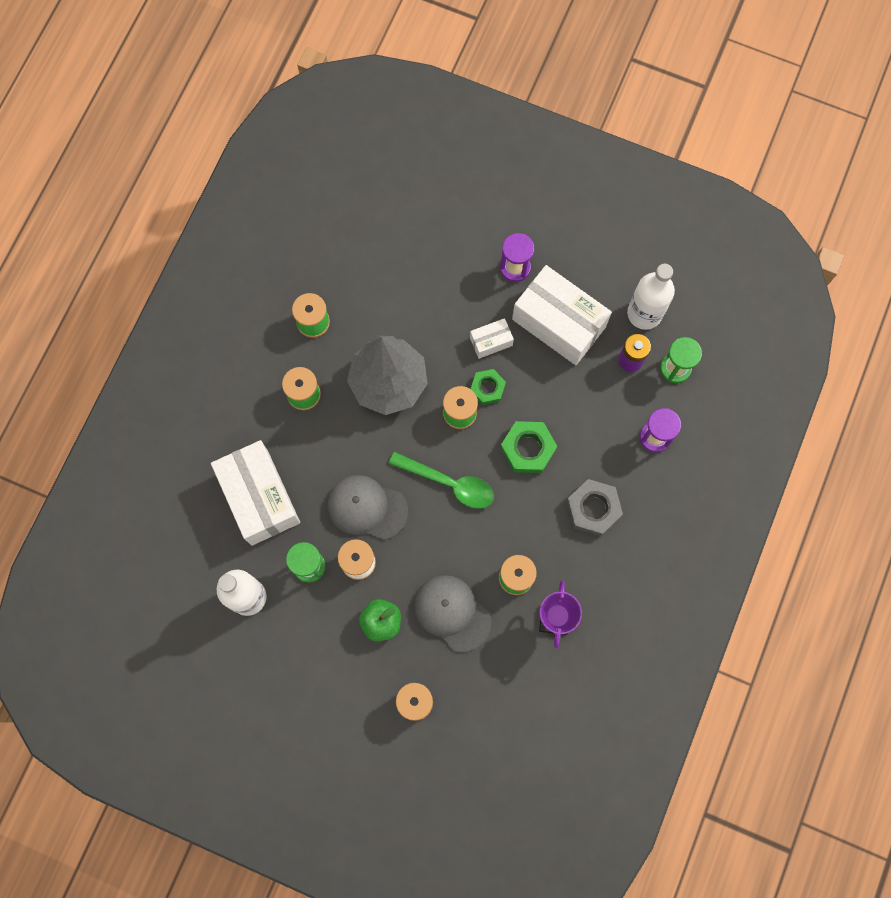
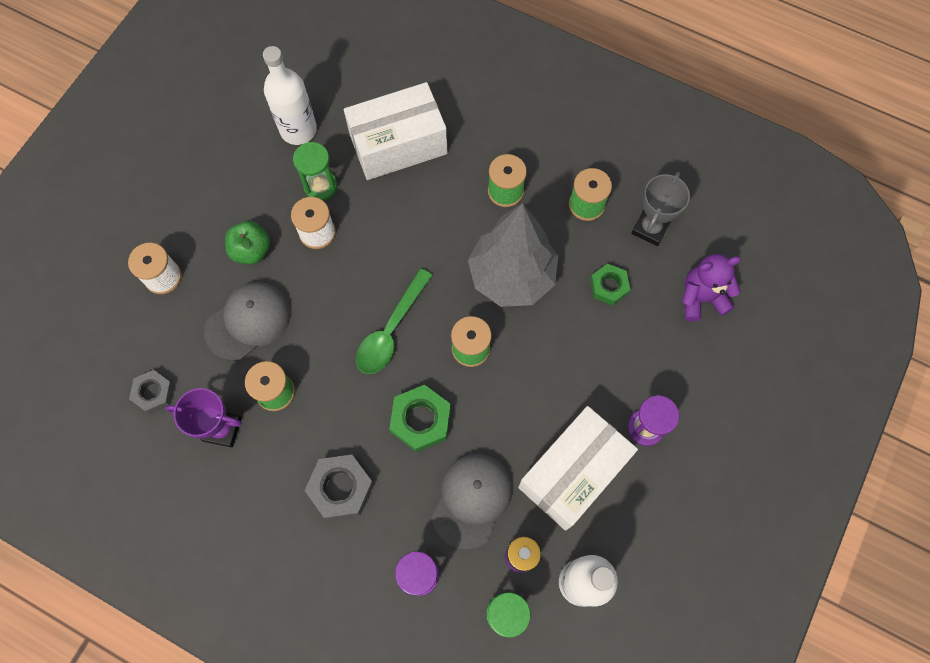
camera: 95 degrees right, 5 degrees down
grey cap [328,475,408,540] -> grey cap moved to [432,454,512,549]
white box [470,318,514,359] -> none
green nut [471,369,506,405] -> green nut moved to [590,264,630,305]
none -> grey nut [129,370,174,414]
none -> grey trophy [632,172,690,246]
none -> purple teddy bear [682,254,741,322]

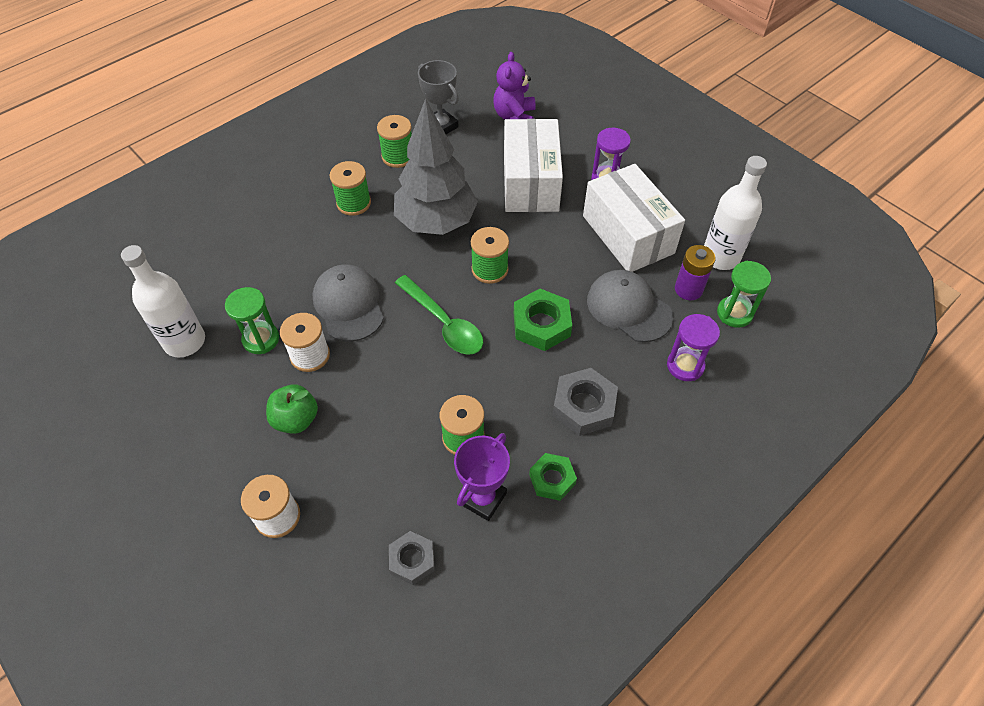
camera: 70 degrees left, 15 degrees down
grey cap [204,282,291,361] -> grey cap moved to [312,265,384,342]
white box [344,82,447,180] -> white box moved to [504,119,563,212]
green nut [590,264,630,305] -> green nut moved to [529,453,577,501]

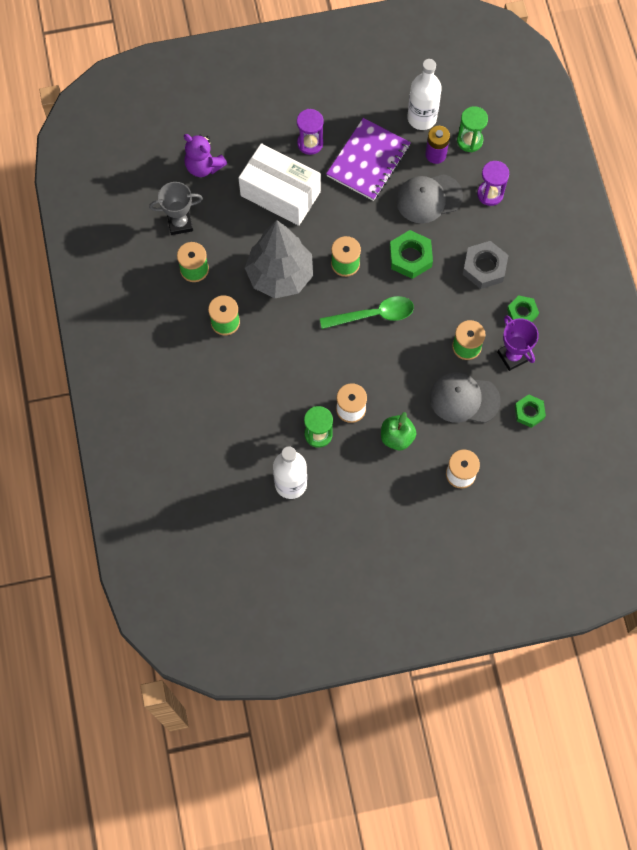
camera: 60 degrees left, 15 degrees up
grey cap [312,265,384,342] -> grey cap moved to [430,372,501,423]
grey nut [389,531,435,585] -> green nut [515,394,546,428]
white box [583,164,685,272] -> purple notebook [326,118,411,201]

